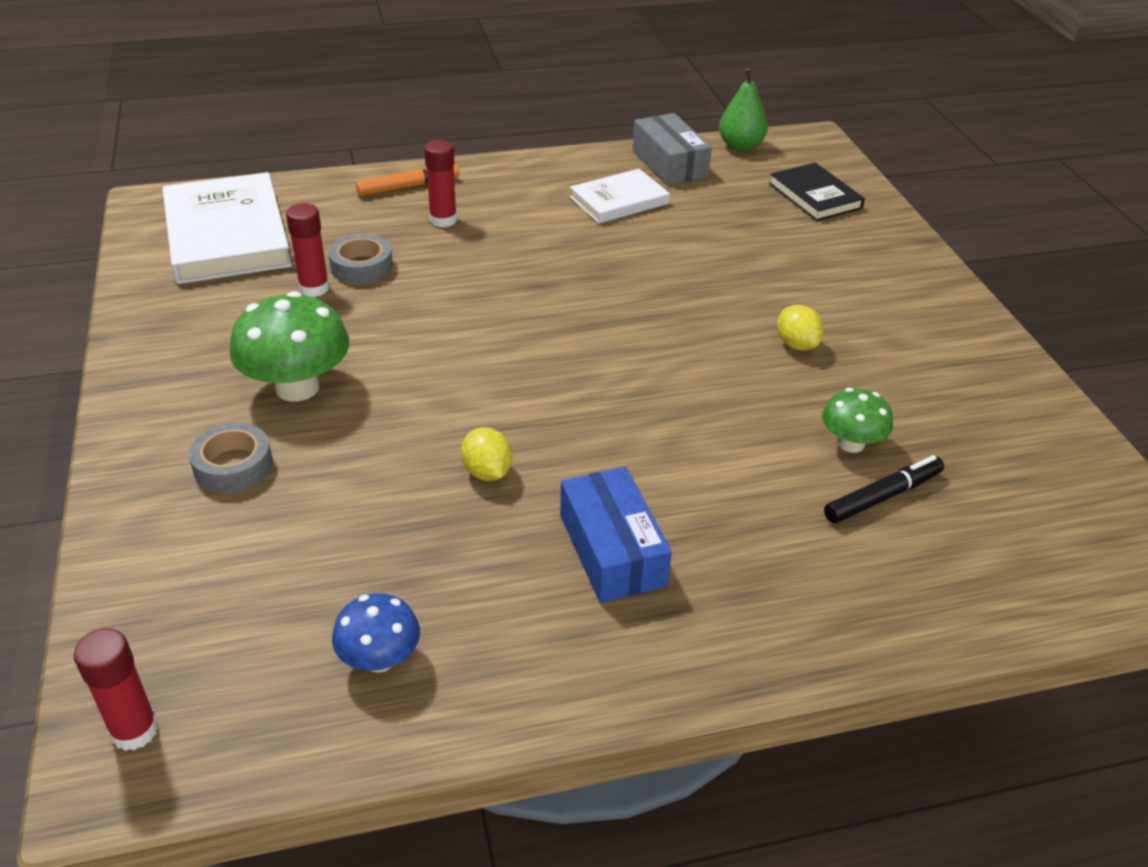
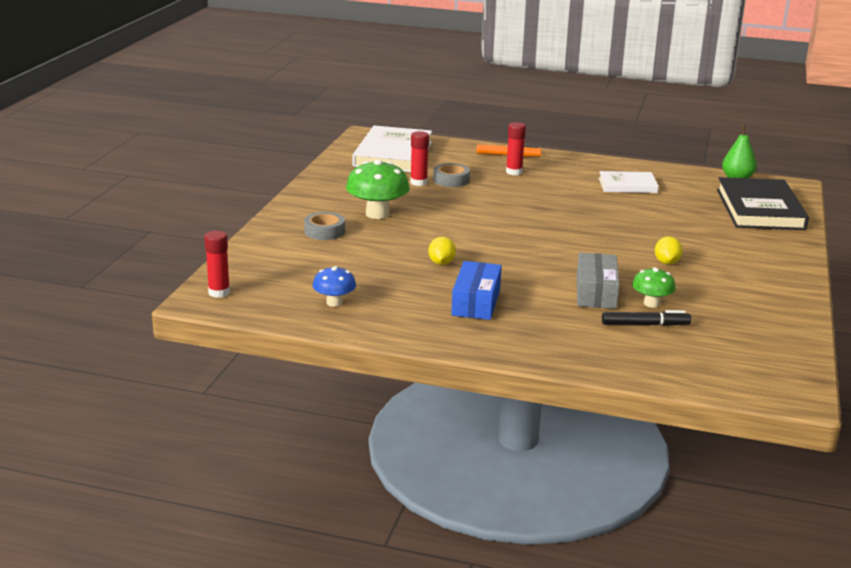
camera: 30 degrees right, 15 degrees down
grey box [633,113,712,185] -> grey box moved to [577,253,620,309]
black book [769,163,865,221] -> black book [717,177,809,230], size x1.75

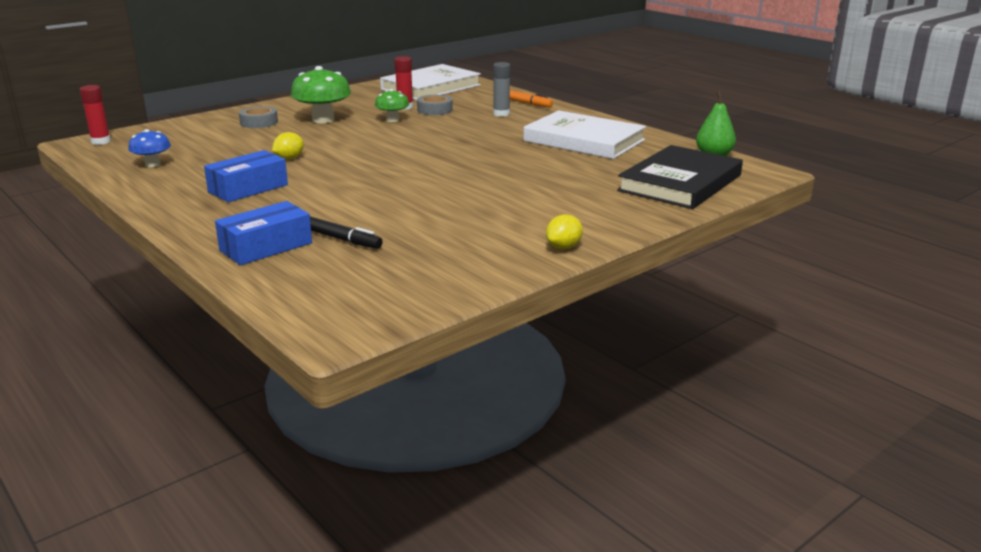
camera: 35 degrees right, 0 degrees up
red glue stick [506,122,526,175] -> grey glue stick [493,62,511,117]
grey box [577,253,620,309] -> none
white book [599,171,659,193] -> white book [523,110,646,159], size x1.75
green mushroom [632,267,676,307] -> green mushroom moved to [375,89,409,122]
yellow lemon [655,236,683,264] -> yellow lemon moved to [546,214,583,249]
none -> blue box [215,201,312,265]

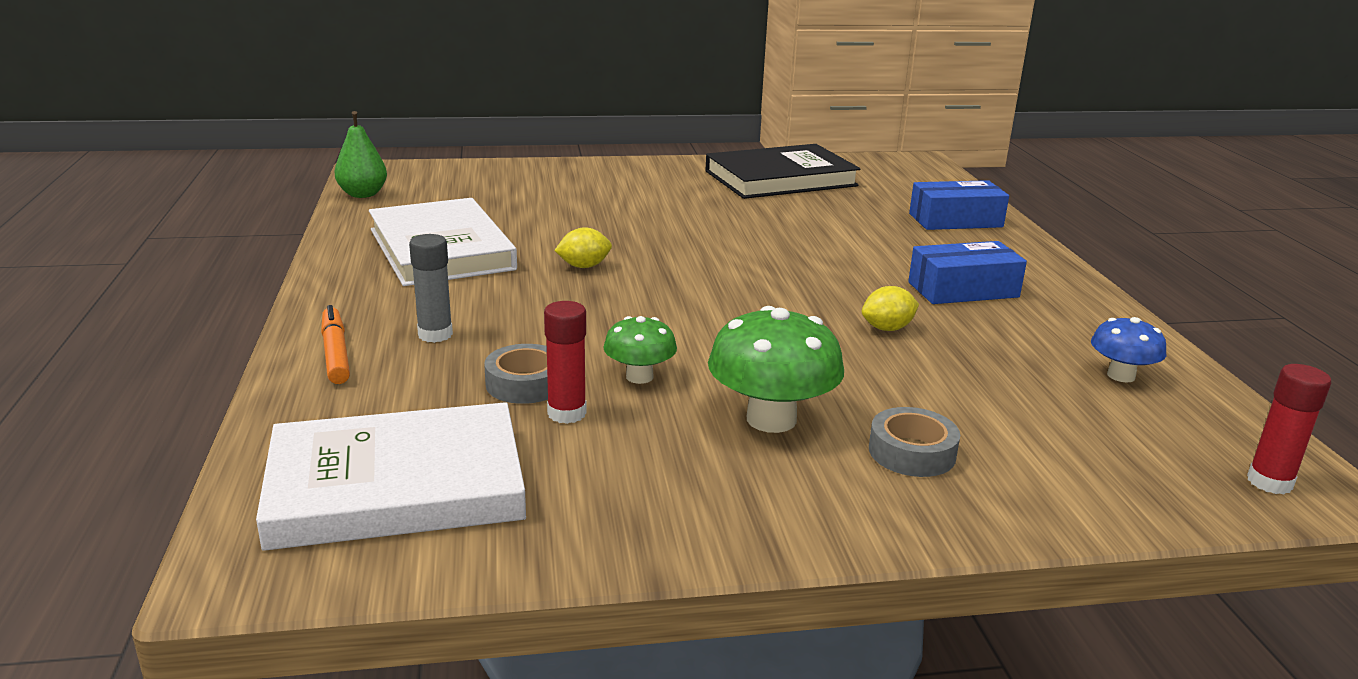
camera: 150 degrees left, 0 degrees up
black marker [310,216,383,249] -> none
yellow lemon [546,214,583,249] -> yellow lemon moved to [554,227,612,268]
black book [617,145,743,209] -> black book moved to [705,144,860,199]

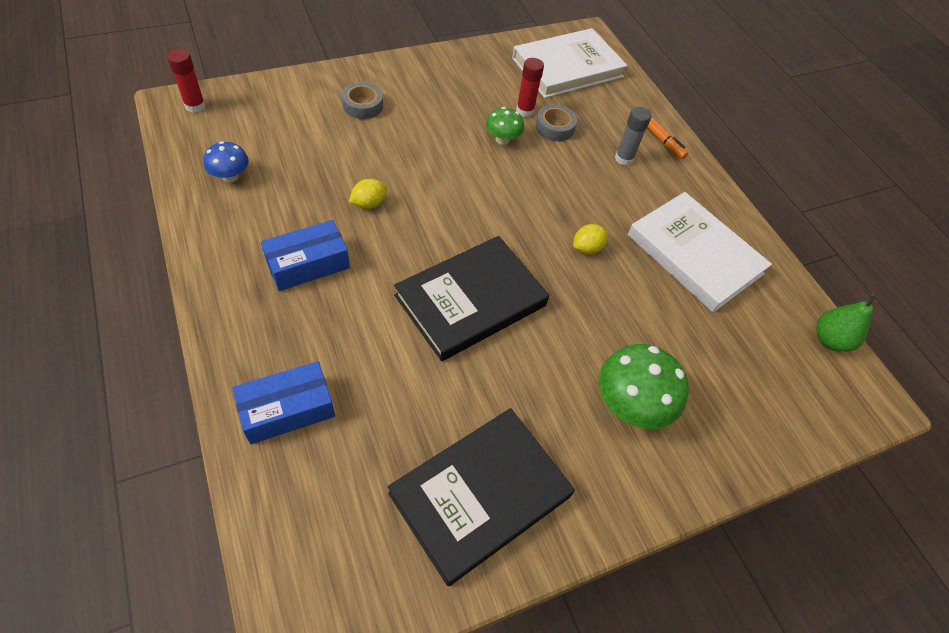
camera: 160 degrees right, 30 degrees up
green mushroom [708,306,844,433] -> green mushroom moved to [599,344,689,429]
none -> black book [394,236,549,361]

